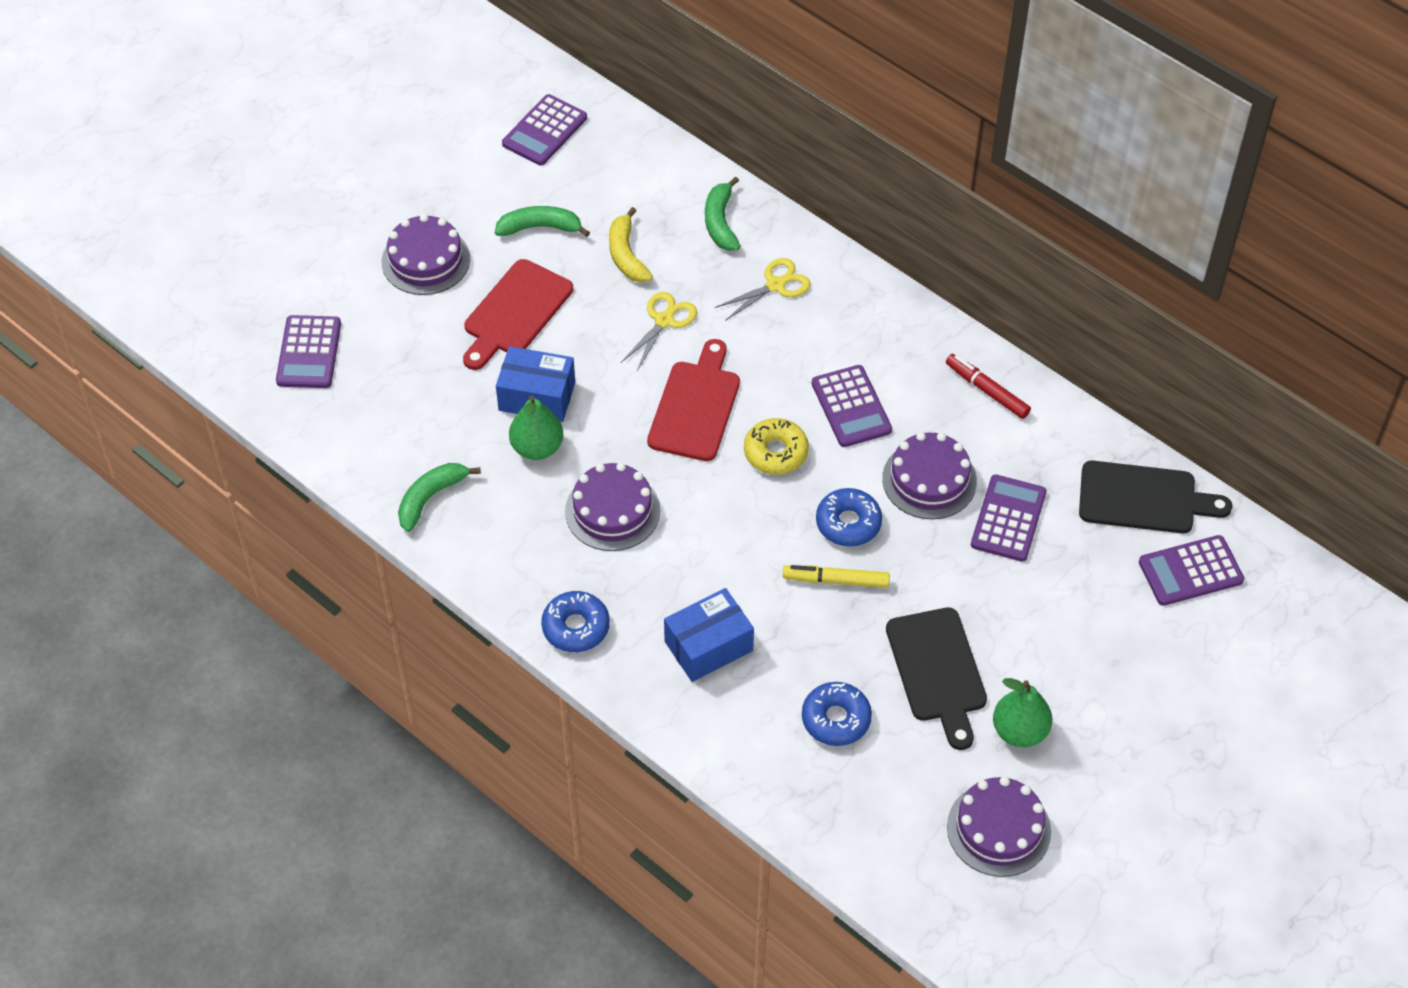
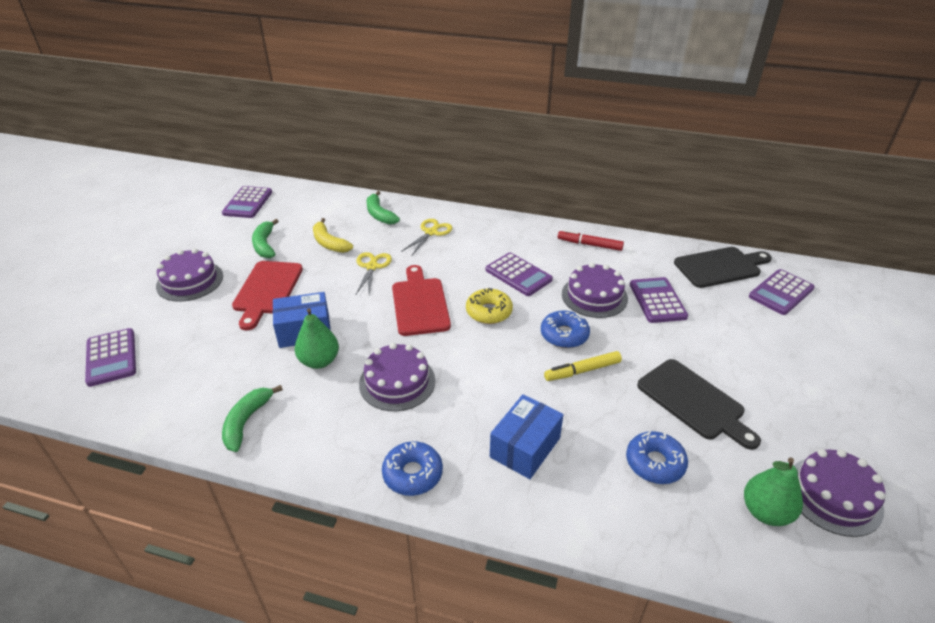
camera: 25 degrees left, 15 degrees down
green banana [495,206,590,237] -> green banana turned 75 degrees counterclockwise [252,219,279,258]
green pear [993,678,1052,747] -> green pear moved to [744,458,803,526]

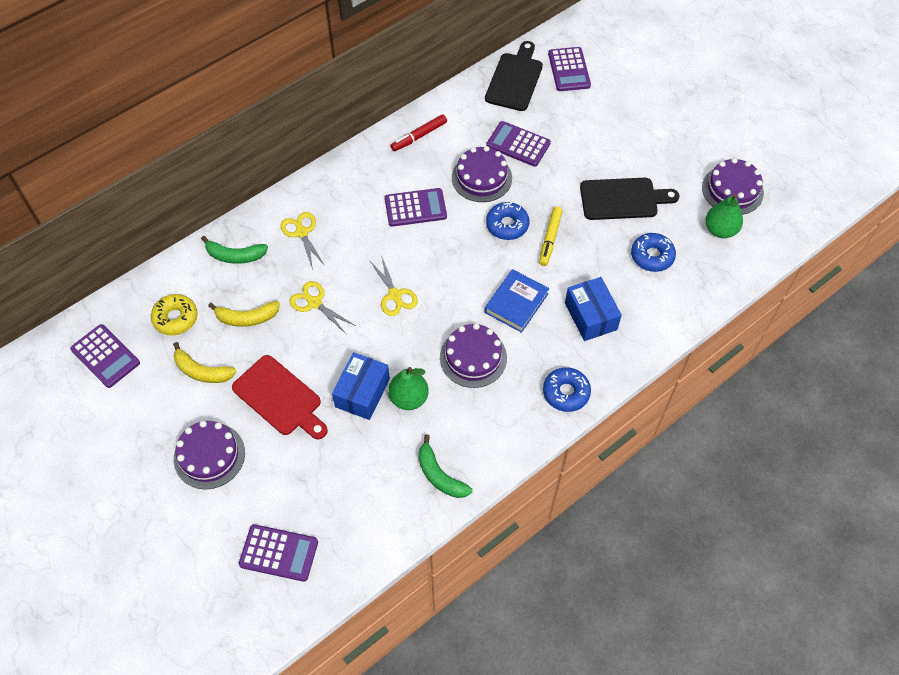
camera: 55 degrees left, 20 degrees up
green banana [252,219,279,258] -> yellow banana [173,342,237,383]
red cutting board [392,265,451,336] -> yellow scissors [369,255,418,316]
yellow donut [466,288,513,324] -> yellow donut moved to [151,294,198,335]
none -> blue book [485,269,549,333]

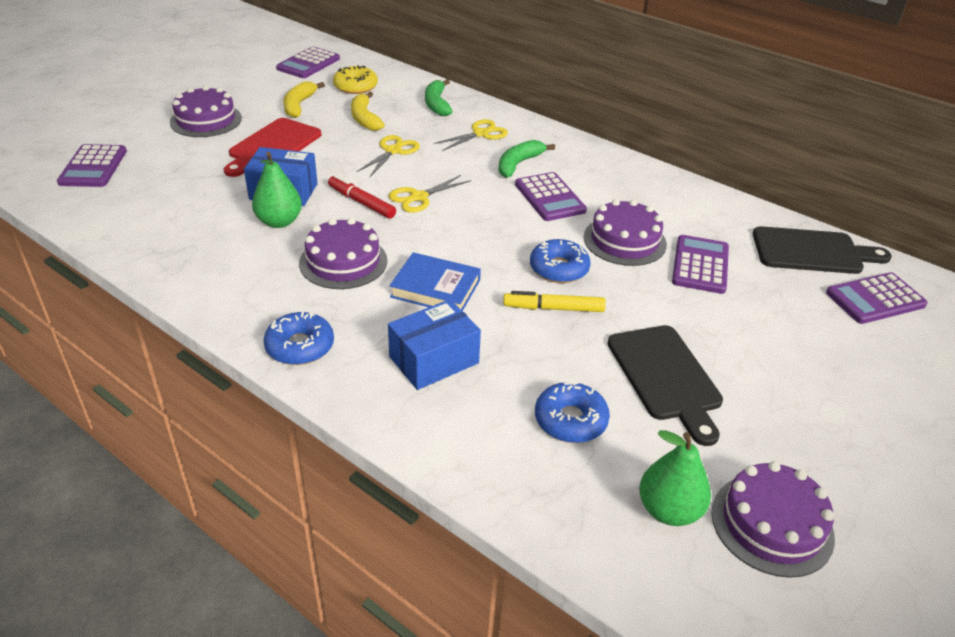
camera: 75 degrees right, 20 degrees down
red marker [391,114,447,151] -> red marker moved to [328,175,396,219]
green banana [418,435,472,498] -> green banana moved to [498,140,555,178]

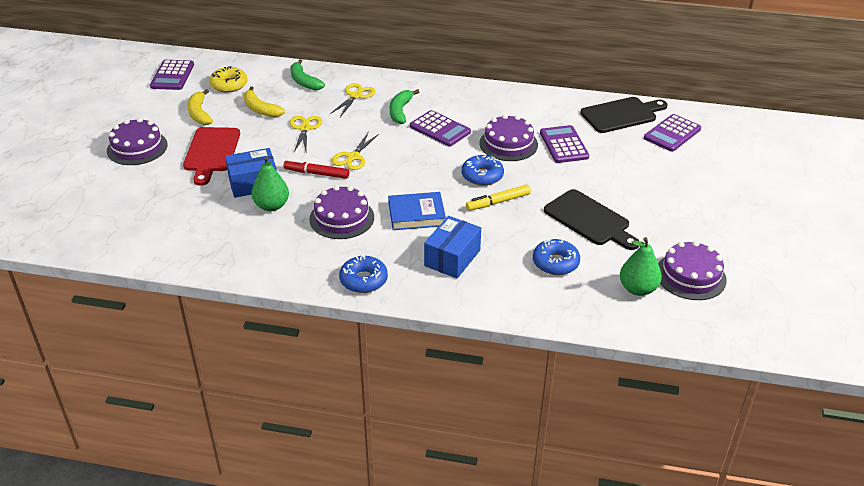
camera: 25 degrees left, 0 degrees up
purple calculator [57,144,127,187] -> none

